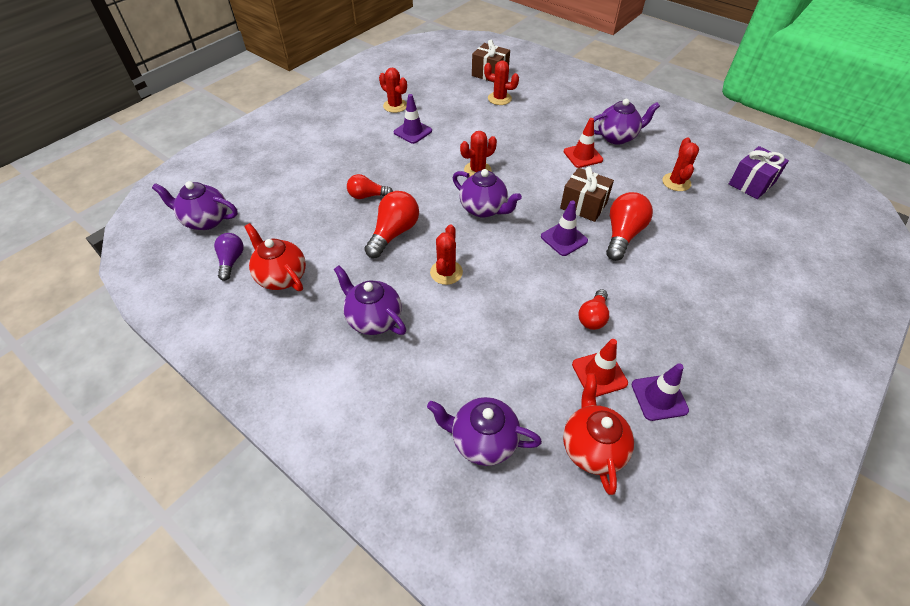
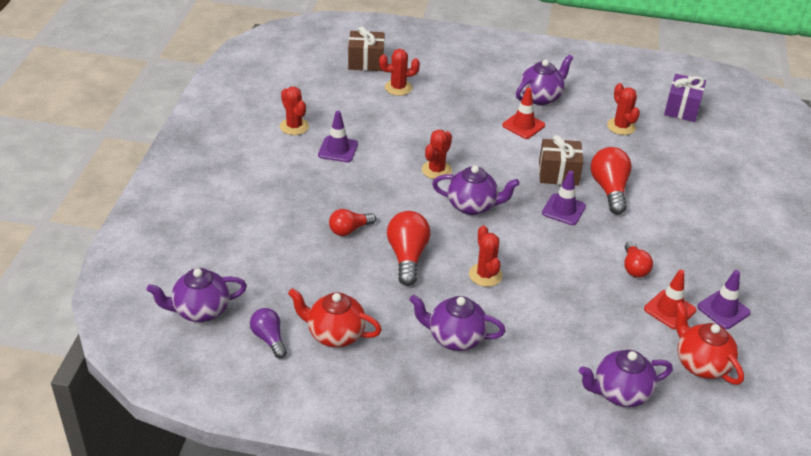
camera: 30 degrees left, 10 degrees down
red cactus [379,68,407,113] -> red cactus turned 45 degrees clockwise [280,87,309,135]

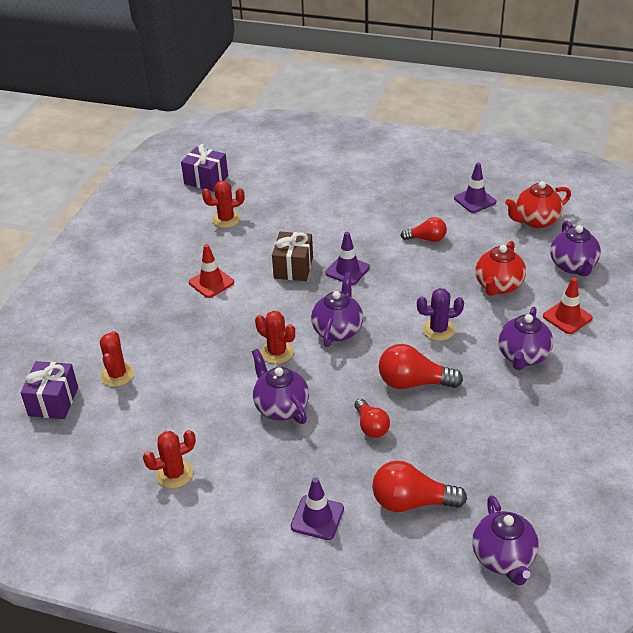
camera: 80 degrees left, 0 degrees up
purple light bulb [250,308,287,358] -> none
red teapot [288,288,382,347] -> red teapot moved to [475,241,526,296]
purple traffic cone [318,111,358,162] -> purple traffic cone moved to [291,477,344,540]
brown gift [348,26,385,71] -> purple gift [20,361,78,419]
red cactus [469,225,503,287] -> purple cactus [417,288,464,341]
purple teapot [516,55,573,105] -> purple teapot moved to [252,349,309,424]
red light bulb [591,147,632,214] -> red light bulb moved to [372,460,467,512]
red traffic cone [644,270,696,329] -> red traffic cone moved to [543,277,592,334]

